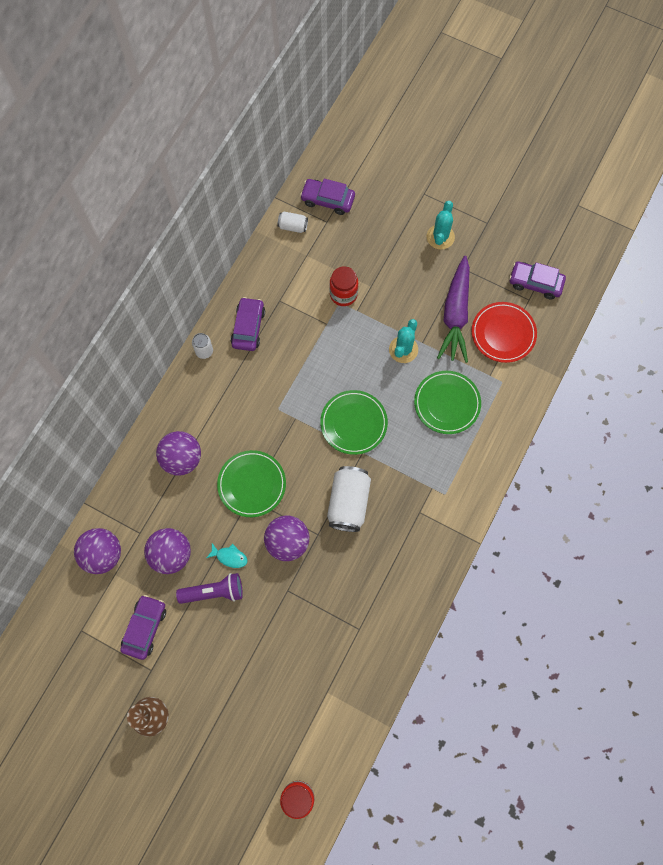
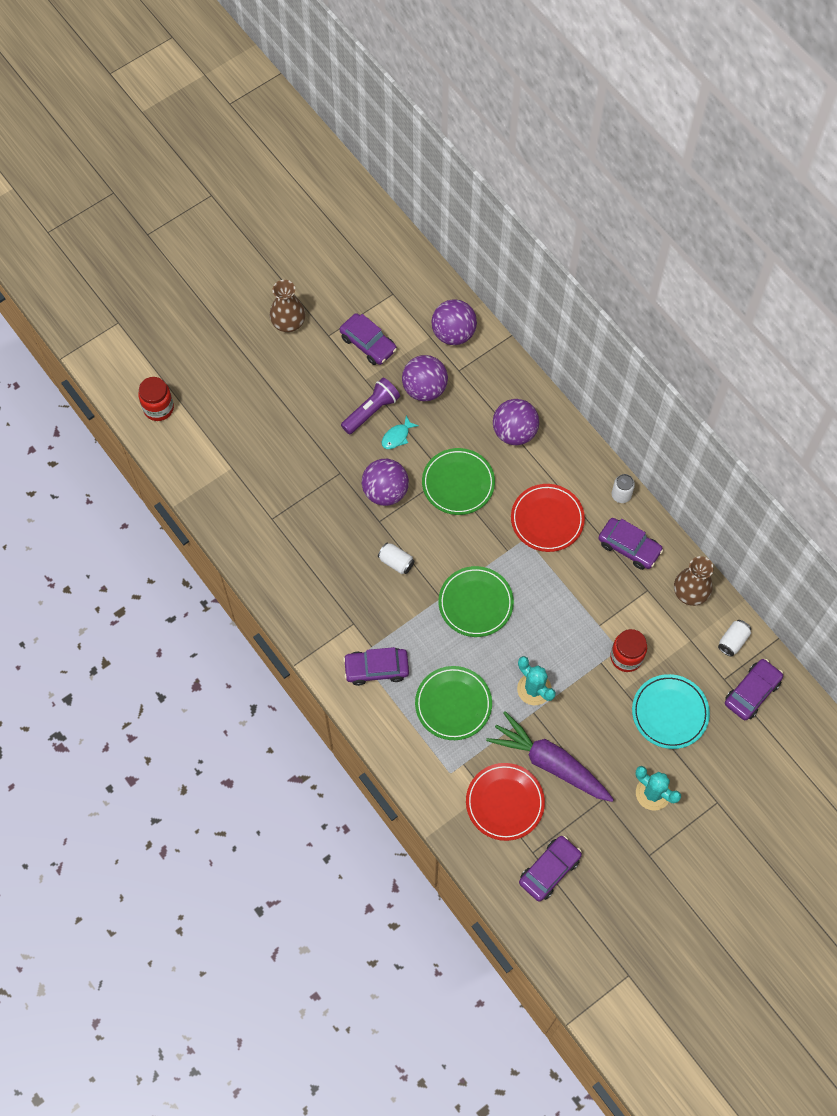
camera: 115 degrees right, 5 degrees down
purple flashlight [176,573,243,604] -> purple flashlight turned 150 degrees counterclockwise [341,378,400,434]
white can [327,466,371,532] -> white can [378,543,414,574], size x0.52
none -> purple car [343,647,409,686]
none -> red plate [511,484,585,552]
none -> turquoise plate [632,674,710,749]
none -> brown vase [674,556,714,606]

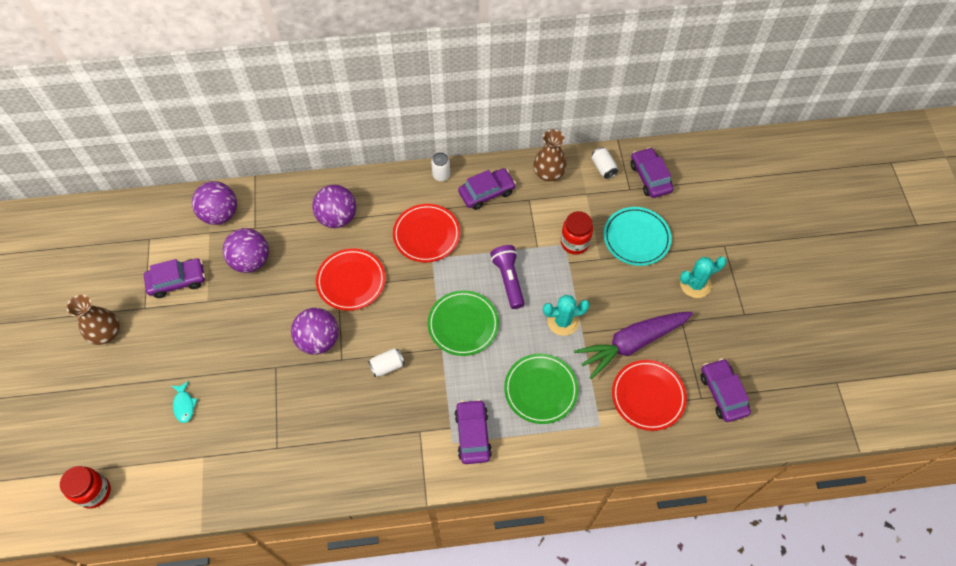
camera: 60 degrees left, 5 degrees down
purple flashlight [341,378,400,434] -> purple flashlight moved to [490,245,525,309]
purple car [343,647,409,686] -> purple car turned 150 degrees clockwise [455,399,492,464]
turquoise fish [382,416,419,449] -> turquoise fish moved to [172,381,197,423]
green plate [422,448,495,515] -> red plate [316,248,386,311]

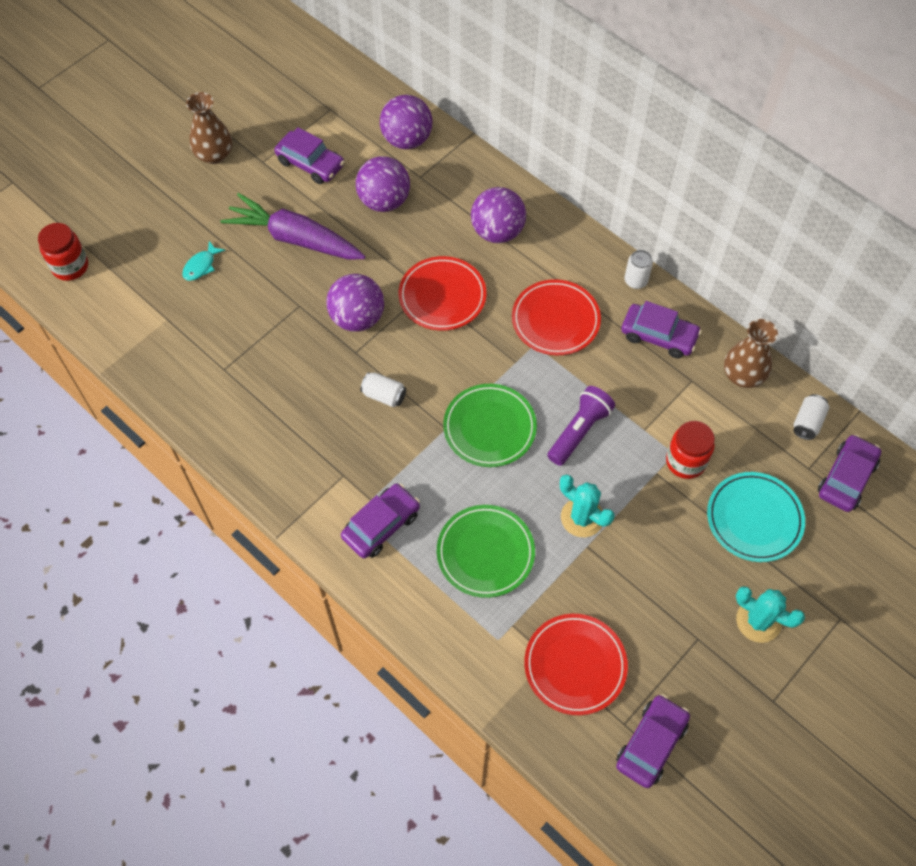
camera: 50 degrees right, 0 degrees up
purple carrot [574,312,693,379] -> purple carrot moved to [220,193,366,260]

